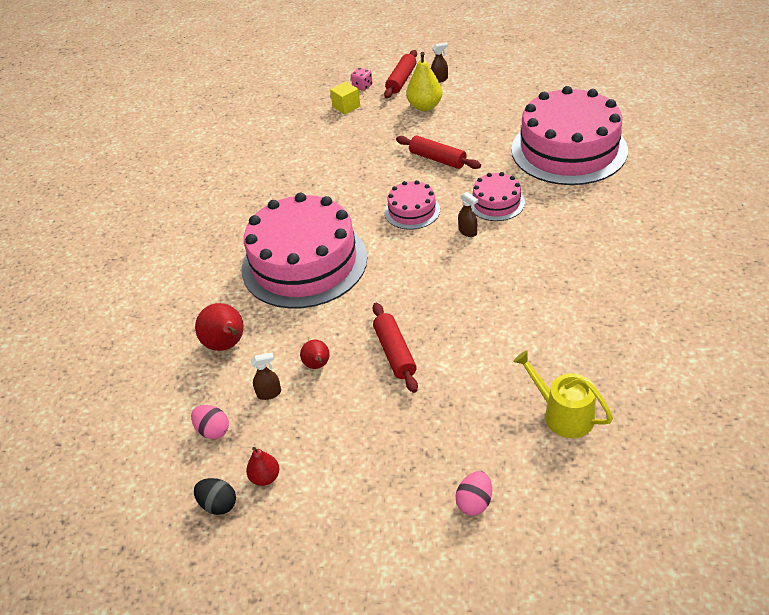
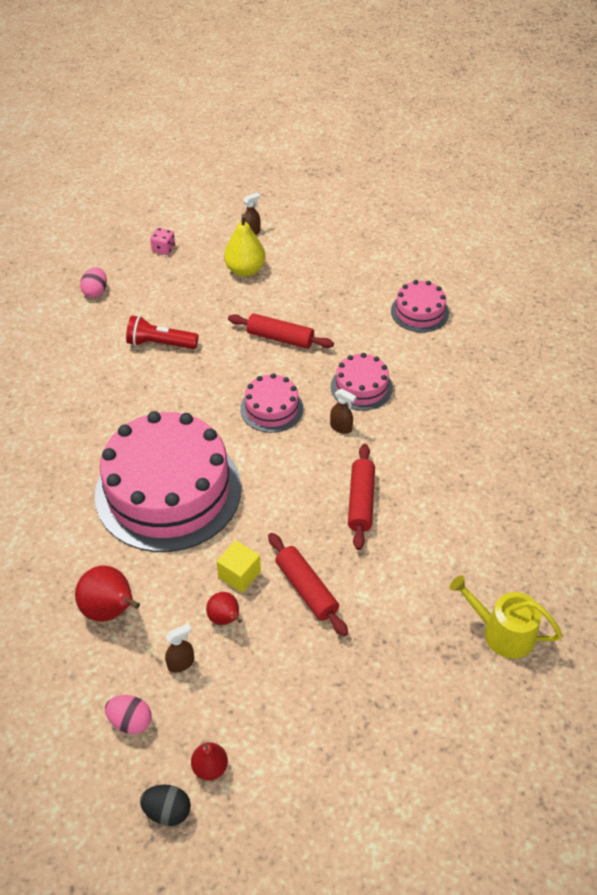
camera: 20 degrees left, 5 degrees up
yellow cube [330,82,360,114] -> yellow cube moved to [216,540,261,593]
red rolling pin [384,50,417,98] -> red rolling pin moved to [348,444,375,550]
pink egg [456,471,492,516] -> pink egg moved to [80,267,107,298]
pink cake [511,86,628,185] -> pink cake [391,280,449,332], size x0.46
none -> red flashlight [126,316,199,349]

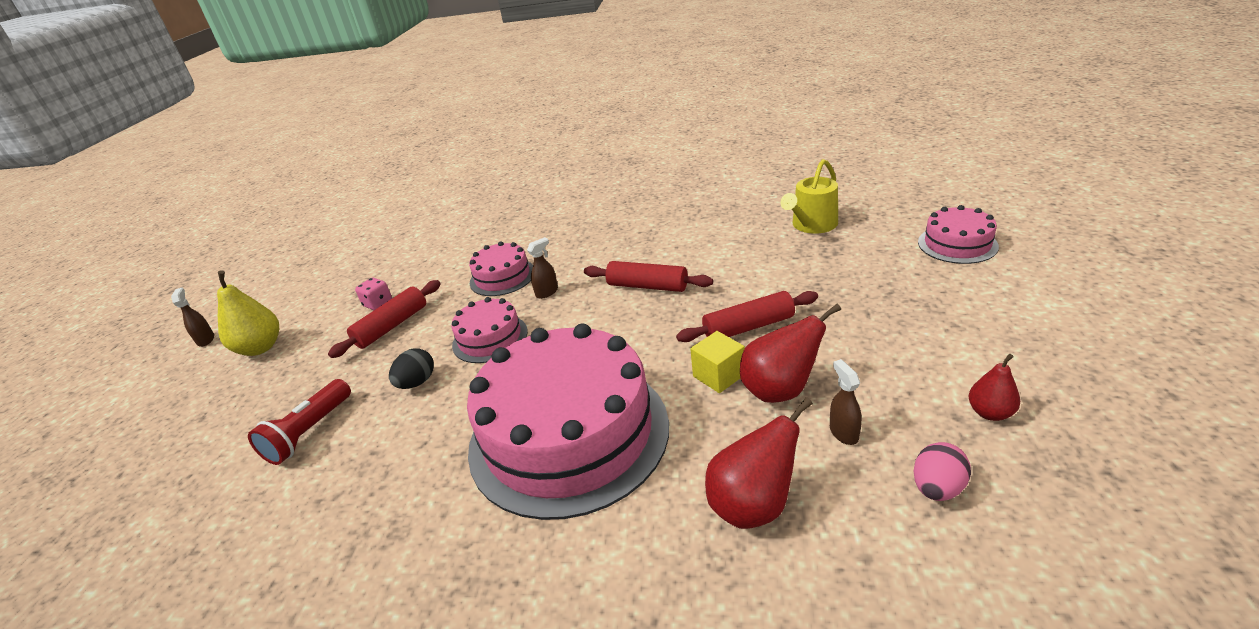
camera: 70 degrees left, 15 degrees down
pink egg [80,267,107,298] -> none
black egg [140,785,191,826] -> black egg moved to [389,348,434,389]
pink dice [150,228,175,255] -> pink dice moved to [355,278,392,310]
red pear [206,592,242,625] -> red pear [740,304,841,403], size x1.67
pink cake [391,280,449,332] -> pink cake moved to [918,205,999,264]

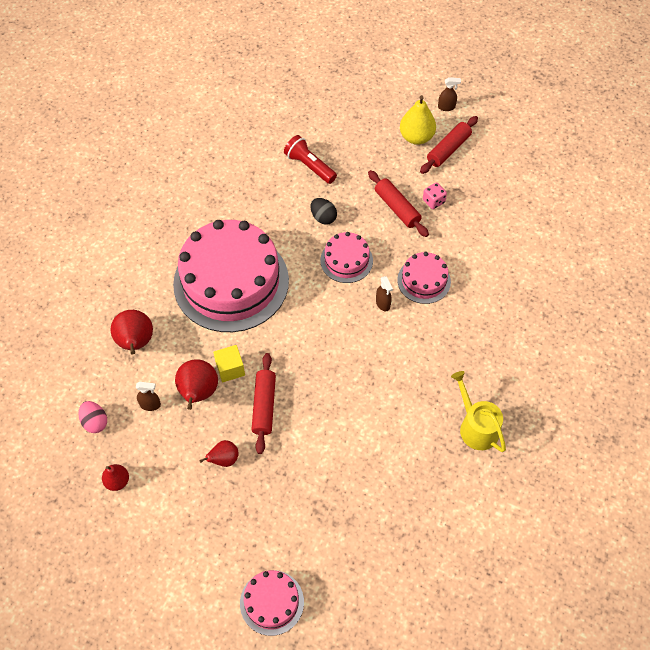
camera: 105 degrees right, 25 degrees up
red rolling pin [584,261,713,292] -> red rolling pin moved to [420,116,478,174]
yellow watering can [780,159,838,234] -> yellow watering can moved to [451,371,506,452]
none -> red pear [199,440,239,467]

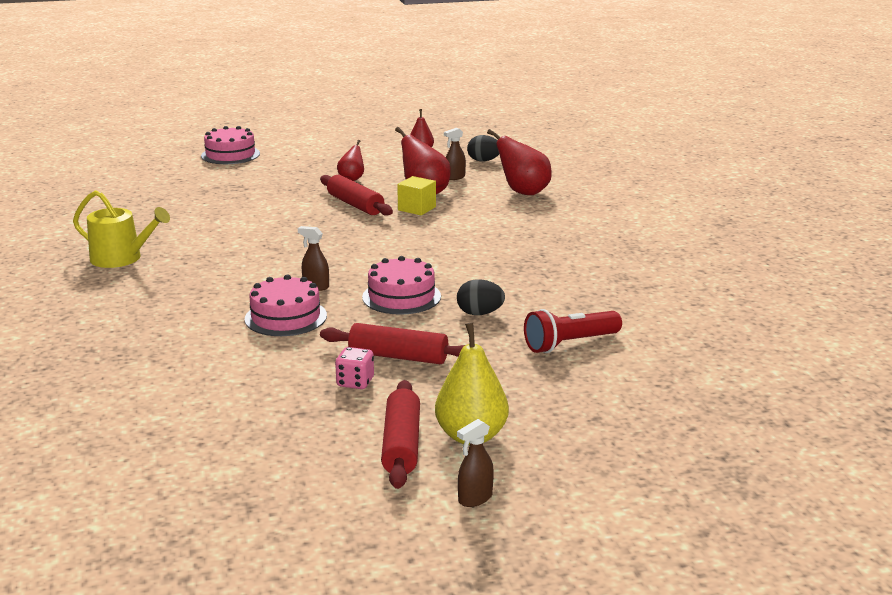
camera: 140 degrees right, 35 degrees down
pink egg [78,401,107,433] -> black egg [467,135,499,161]
pink cake [173,220,289,332] -> none
red flashlight [284,135,337,184] -> red flashlight turned 150 degrees clockwise [524,309,622,353]

